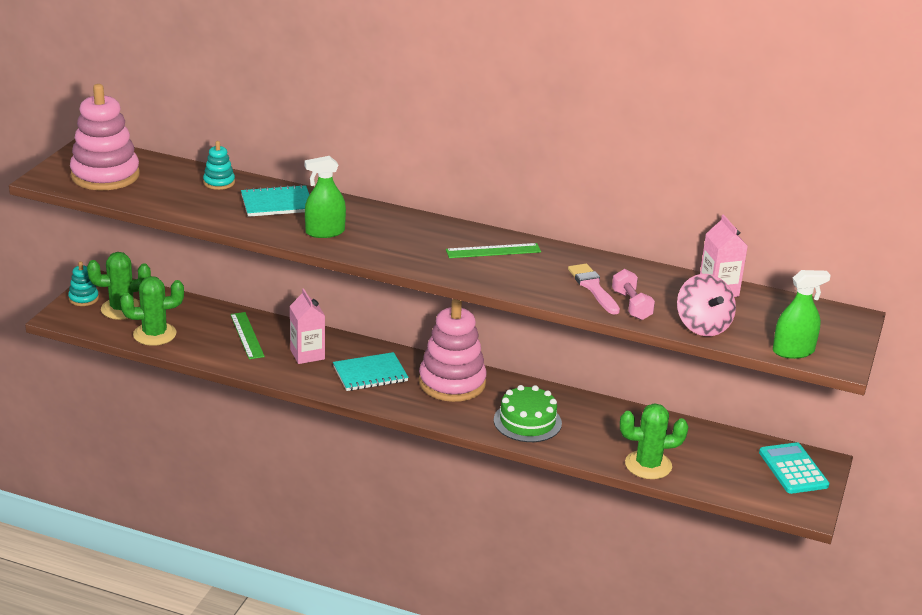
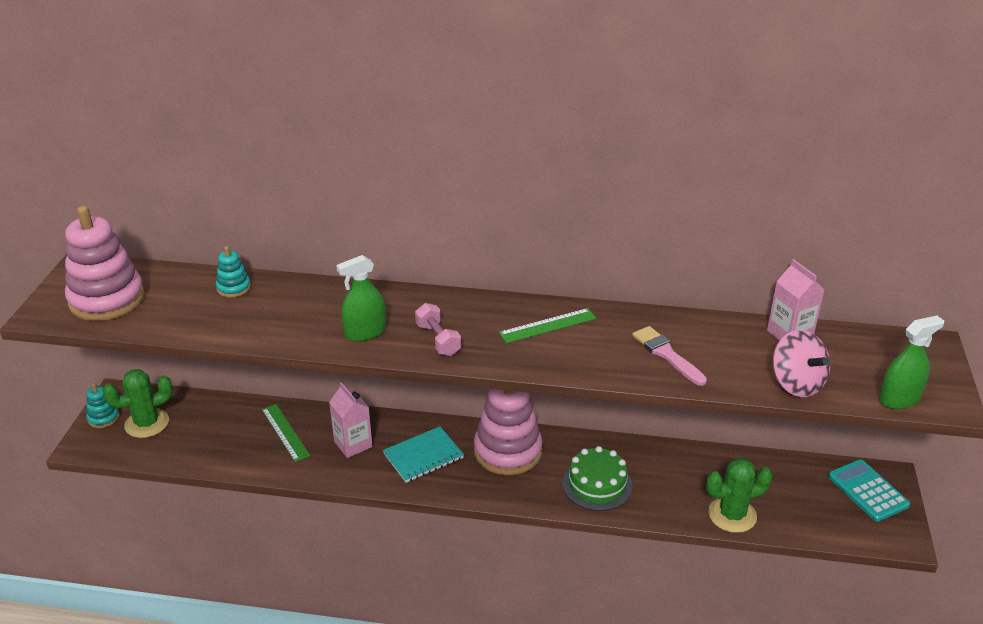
camera: 10 degrees left, 5 degrees up
green cactus [120,276,184,346] -> none
turquoise notebook [241,184,309,217] -> none
pink dumbbell [612,269,655,320] -> pink dumbbell moved to [415,303,461,356]

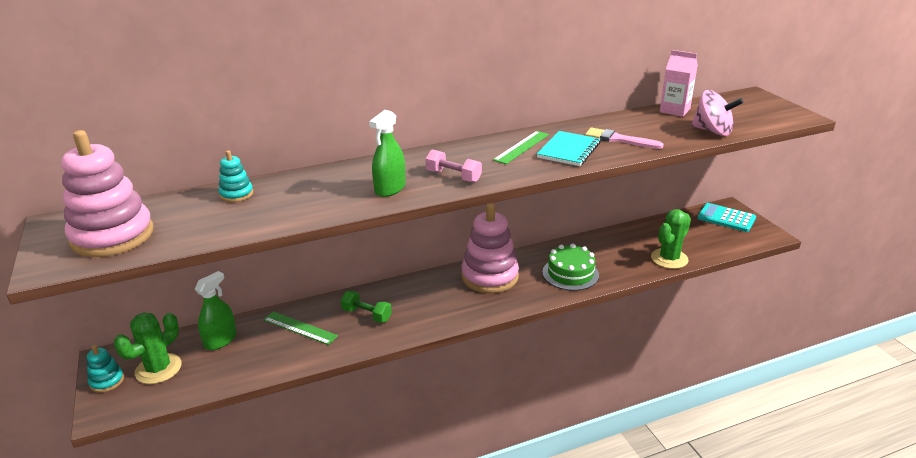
camera: 30 degrees left, 5 degrees down
pink carton [329,382,372,458] -> green dumbbell [341,291,392,323]
turquoise notebook [383,426,464,483] -> turquoise notebook moved to [537,131,600,166]
green spray bottle [879,315,944,409] -> green spray bottle moved to [195,271,237,350]

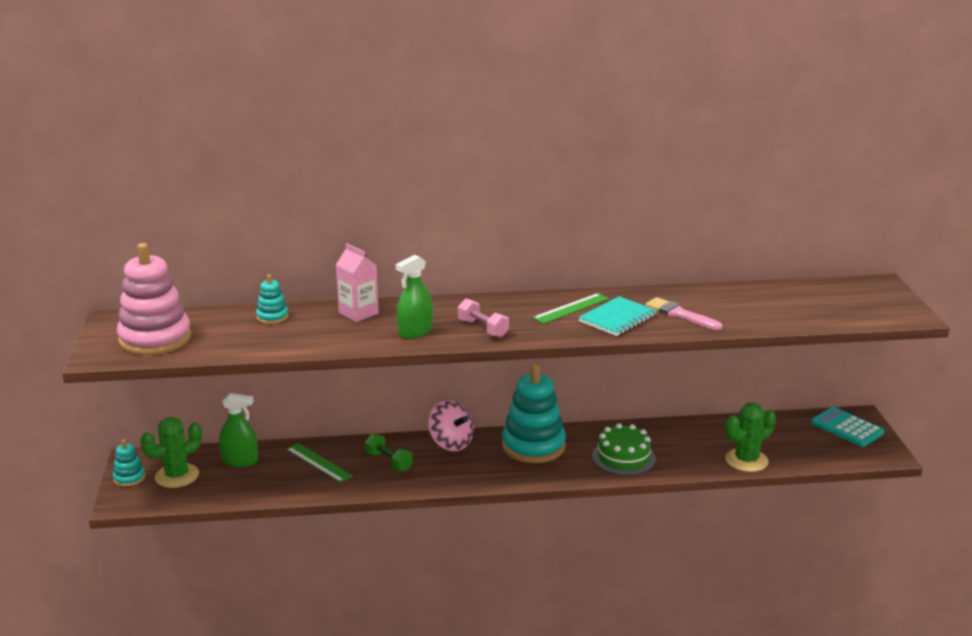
camera: 15 degrees right, 5 degrees down
green spray bottle [195,271,237,350] -> green spray bottle turned 45 degrees clockwise [219,393,258,467]
pink stacking toy [461,203,519,293] -> turquoise stacking toy [502,364,566,463]
pink carton [660,50,698,117] -> pink carton moved to [336,243,379,322]
pink spinning top [691,90,743,136] -> pink spinning top moved to [428,401,474,451]

